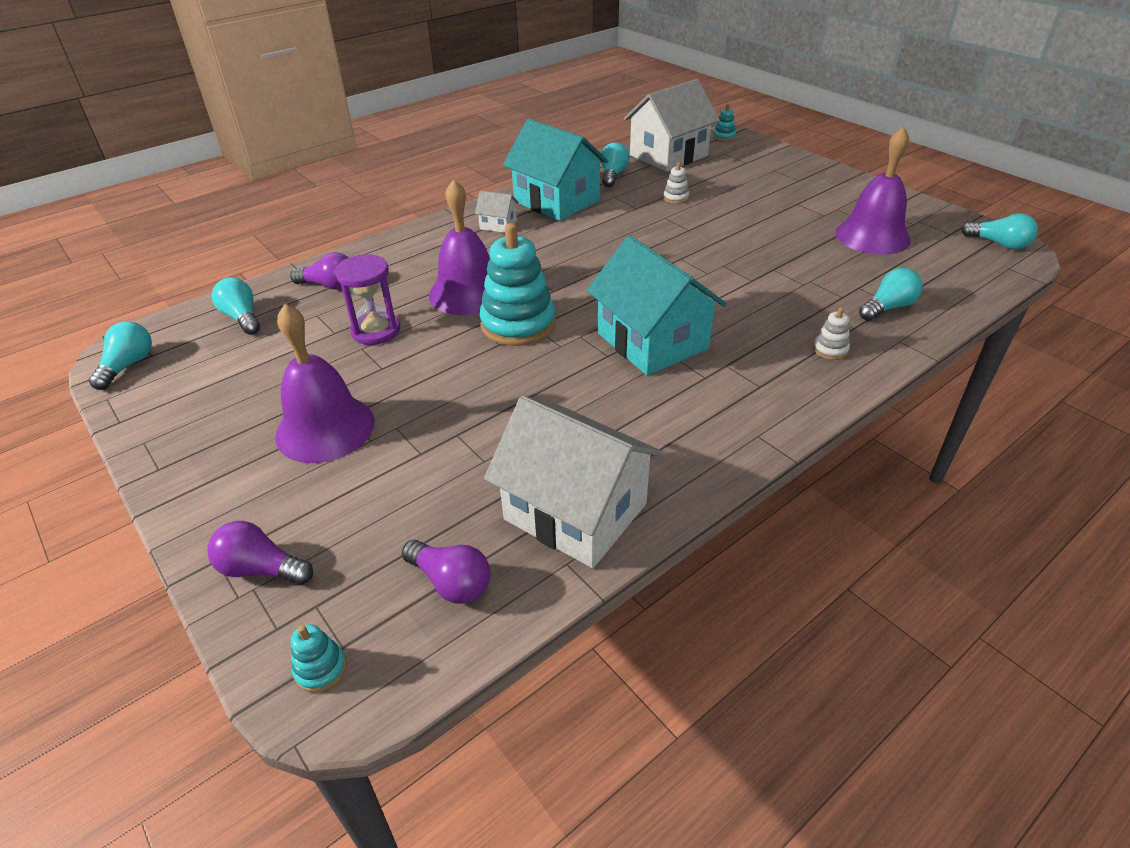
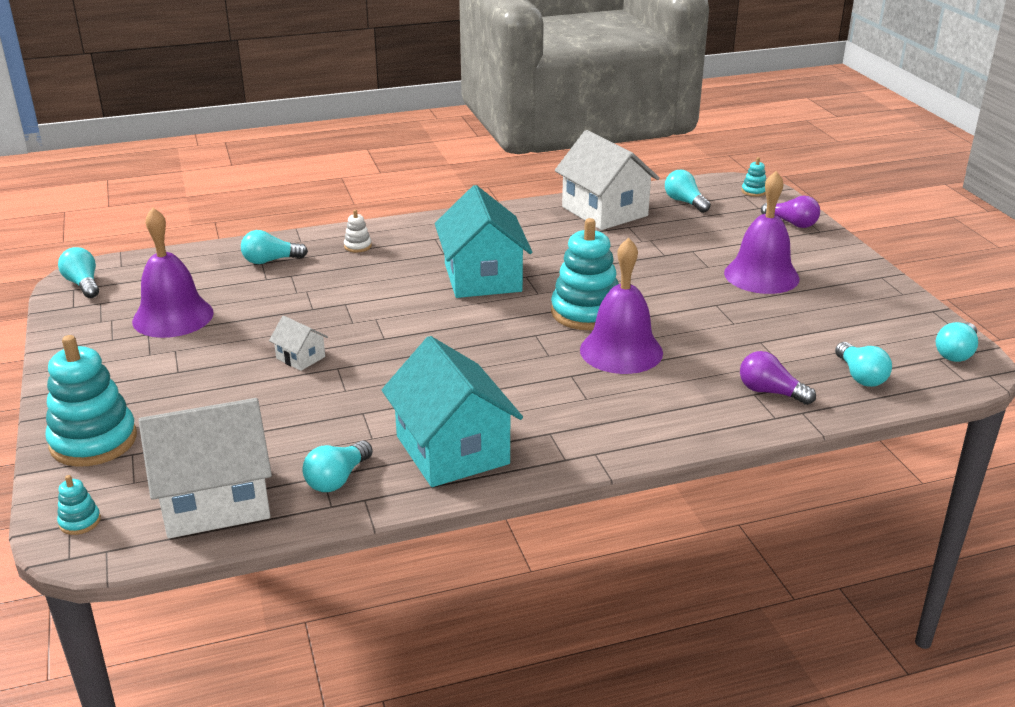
camera: 160 degrees left, 10 degrees down
purple hourglass [335,254,400,345] -> none
purple light bulb [402,540,490,604] -> turquoise light bulb [665,170,711,213]
white house [475,191,519,233] -> white house moved to [269,316,328,371]
white stacking toy [663,162,689,204] -> none
none -> turquoise stacking toy [45,335,137,467]

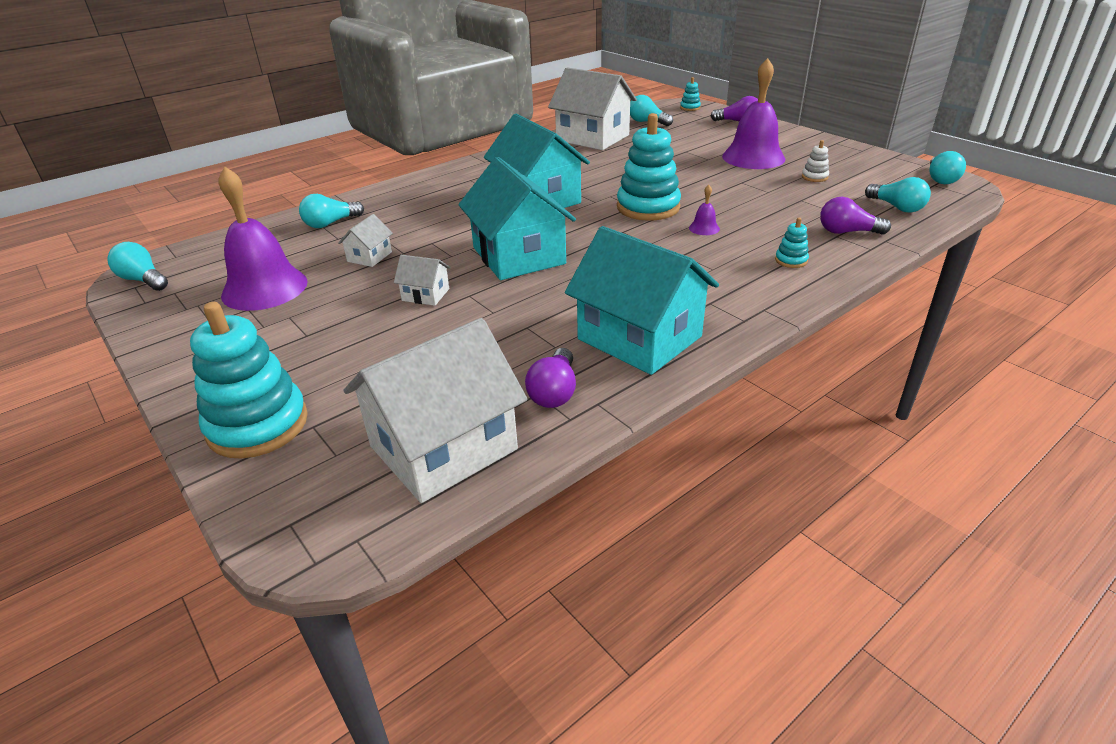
camera: 20 degrees left, 5 degrees up
turquoise stacking toy [57,475,101,535] -> turquoise stacking toy moved to [775,218,809,268]
turquoise light bulb [302,441,373,492] -> purple light bulb [525,348,576,408]
white stacking toy [344,210,372,252] -> white stacking toy moved to [802,140,829,182]
purple bell [580,238,663,374] -> purple bell [689,185,720,235], size x0.41
none -> white house [338,214,393,267]
none -> turquoise house [458,157,576,280]

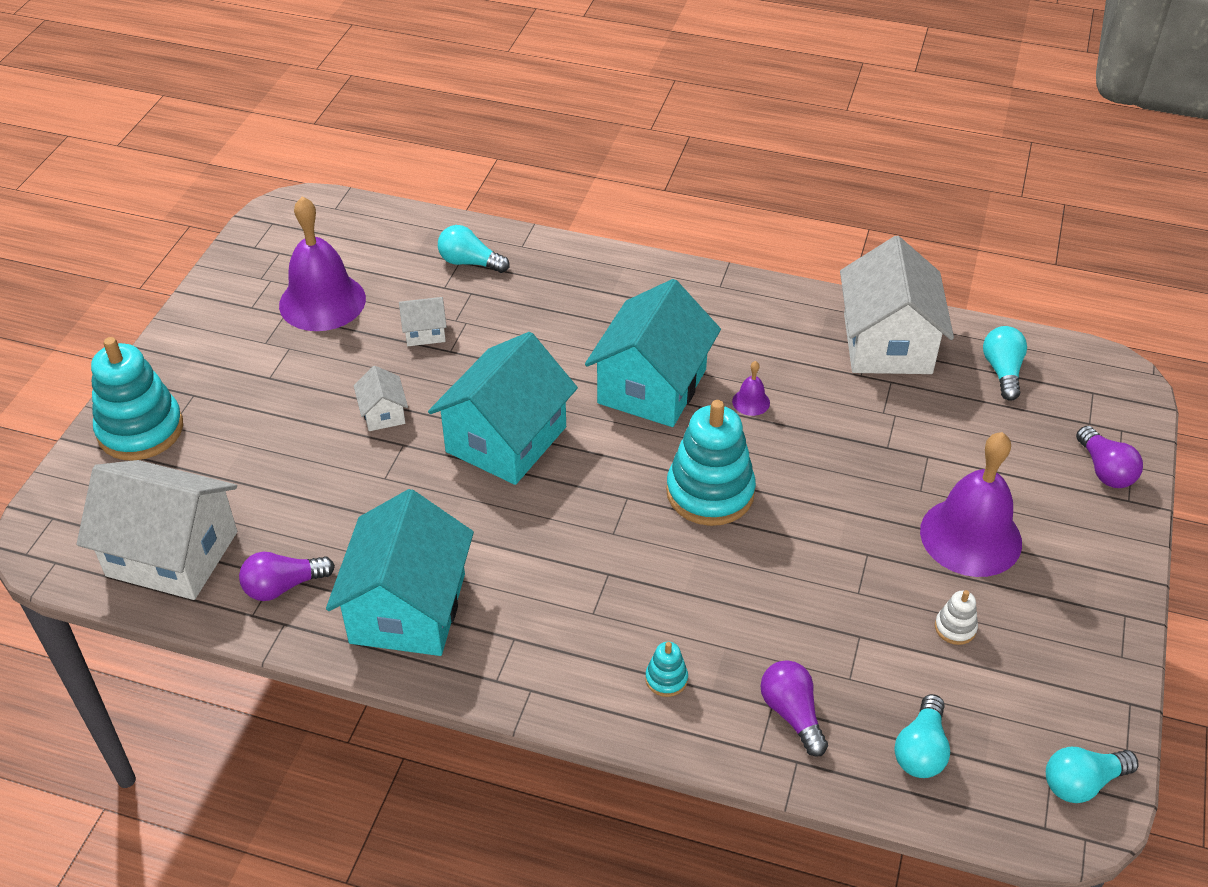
camera: 55 degrees right, 10 degrees up
turquoise light bulb [107,242,168,291] -> none
turquoise stacking toy [680,77,701,111] -> none
purple bell [689,185,720,235] -> purple bell moved to [732,361,770,416]

